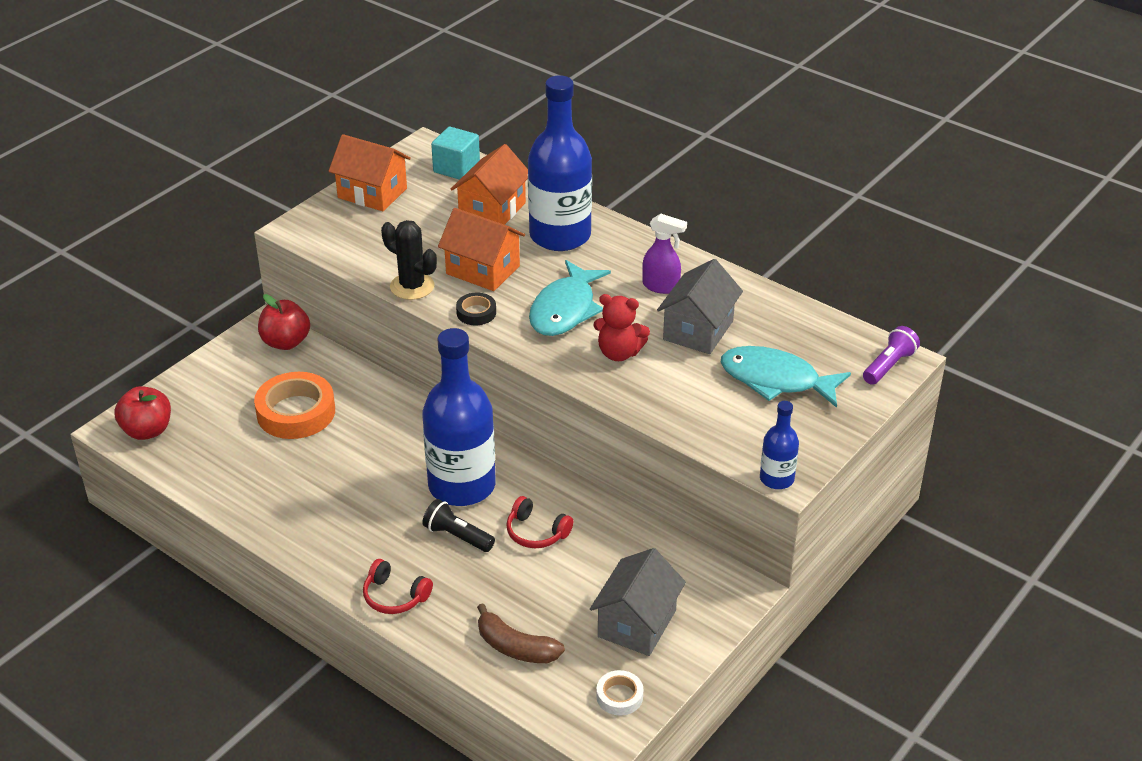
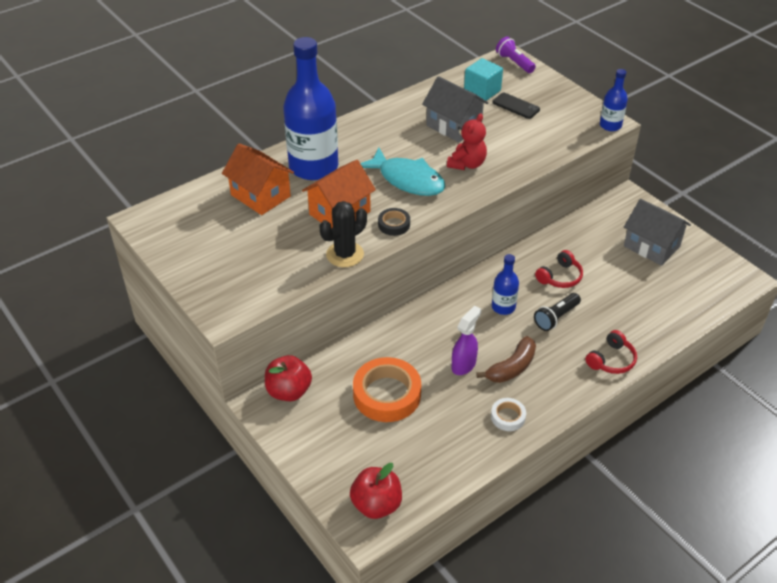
camera: 75 degrees left, 5 degrees up
orange house [329,134,411,211] -> none
blue bottle [422,328,496,506] -> blue bottle [492,254,519,315], size x0.47
turquoise cube [431,127,480,180] -> turquoise cube moved to [464,58,503,101]
brown banana [477,603,565,663] -> brown banana moved to [476,336,536,383]
white tape [596,670,643,716] -> white tape moved to [491,398,526,431]
purple spray bottle [642,213,687,294] -> purple spray bottle moved to [452,306,481,375]
turquoise fish [721,346,851,408] -> black phone [492,93,540,119]

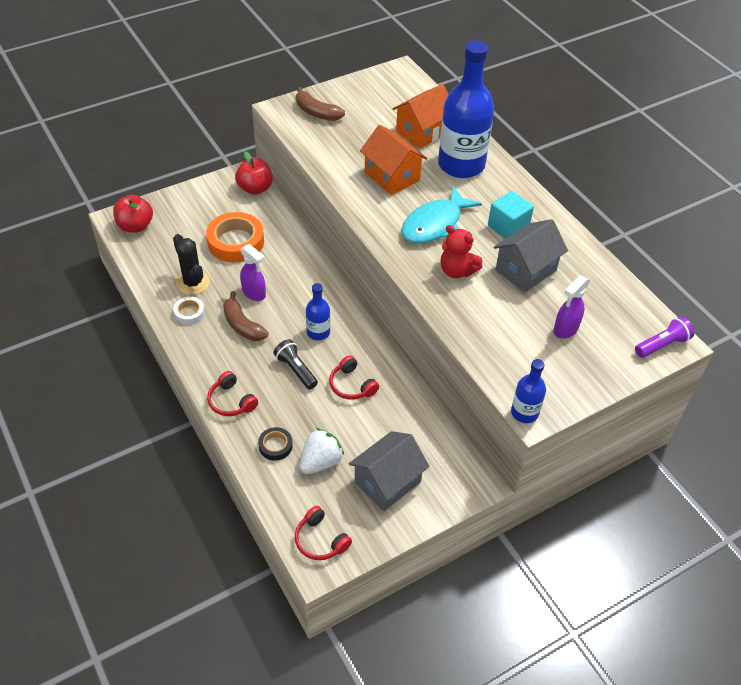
camera: 95 degrees right, 5 degrees up
black cactus [319,201,367,267] -> black cactus moved to [173,234,210,295]
black tape [378,208,410,236] -> black tape moved to [258,427,293,461]
turquoise cube [464,58,503,101] -> turquoise cube moved to [488,191,534,239]
black phone [492,93,540,119] -> purple spray bottle [554,275,590,339]
none -> red headphones [295,506,352,560]
none -> brown banana [296,87,345,121]
none -> white strawberry [300,428,344,474]

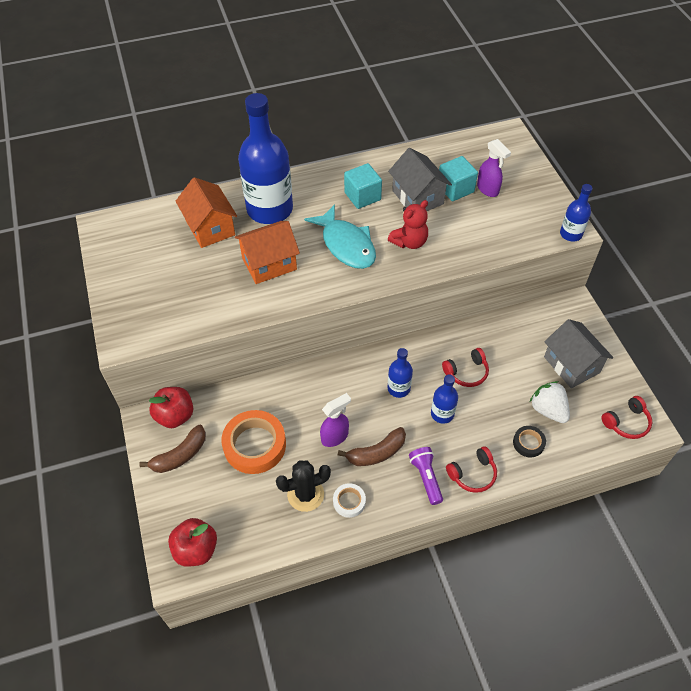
camera: 75 degrees left, 5 degrees up
black flashlight [273,339,318,389] -> blue bottle [431,374,458,424]
brown banana [296,87,345,121] -> brown banana moved to [139,425,206,473]
purple flashlight [635,316,694,358] -> purple flashlight moved to [409,447,443,505]
none -> turquoise cube [439,156,478,201]

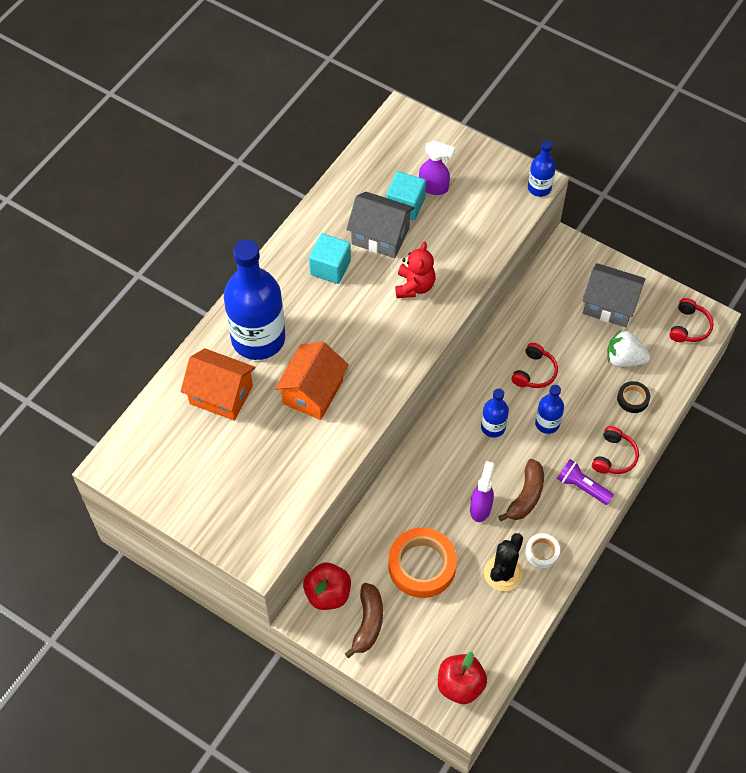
camera: 40 degrees left, 5 degrees up
turquoise fish [304,204,376,269] -> none

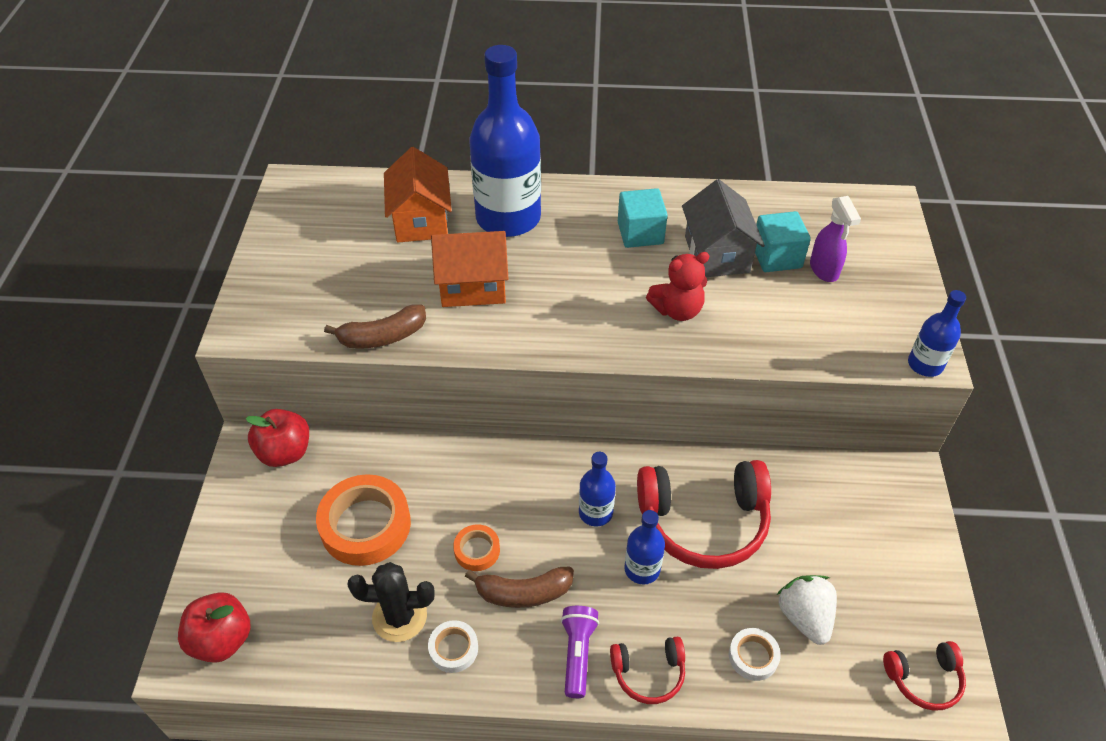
camera: 60 degrees right, 10 degrees down
brown banana [345,583,383,658] -> brown banana moved to [324,304,426,349]
purple spray bottle [470,461,494,522] -> orange tape [453,524,500,571]
red headphones [511,343,558,388] -> red headphones [637,460,771,569], size x1.97
grey house [582,263,646,327] -> none
black tape [617,381,650,413] -> white tape [729,628,781,681]

